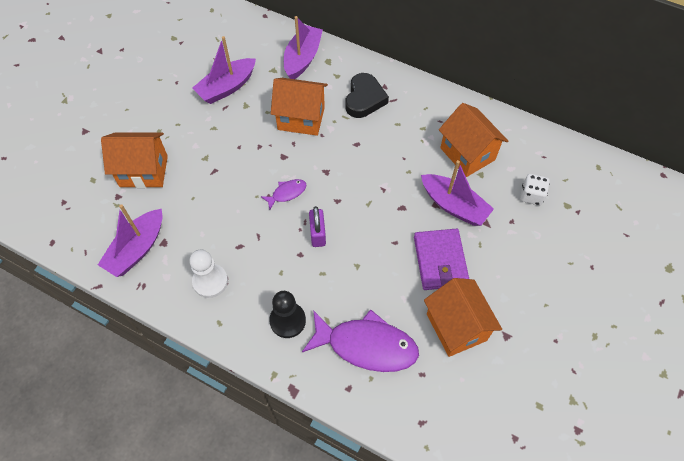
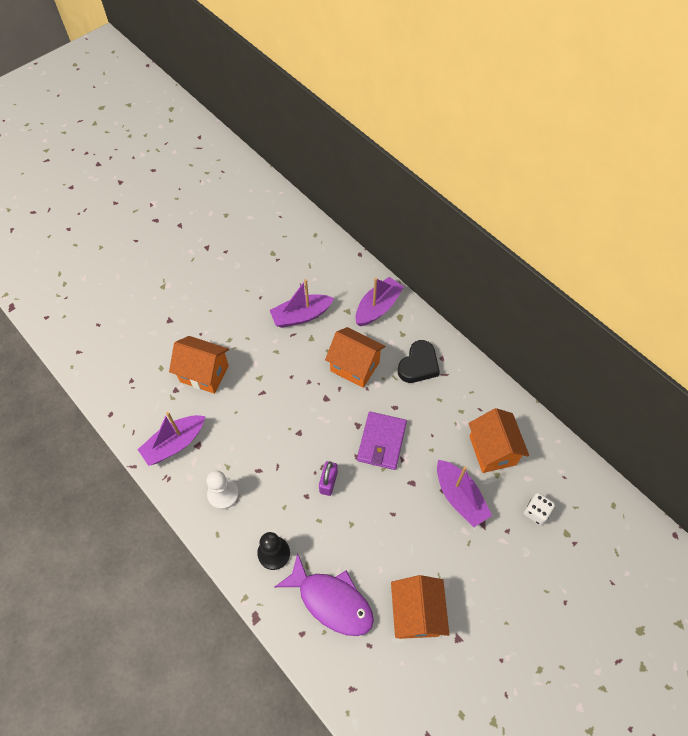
camera: 20 degrees right, 0 degrees up
purple fish [261,179,306,210] -> none
purple wallet [414,229,469,290] -> purple wallet moved to [357,412,407,470]

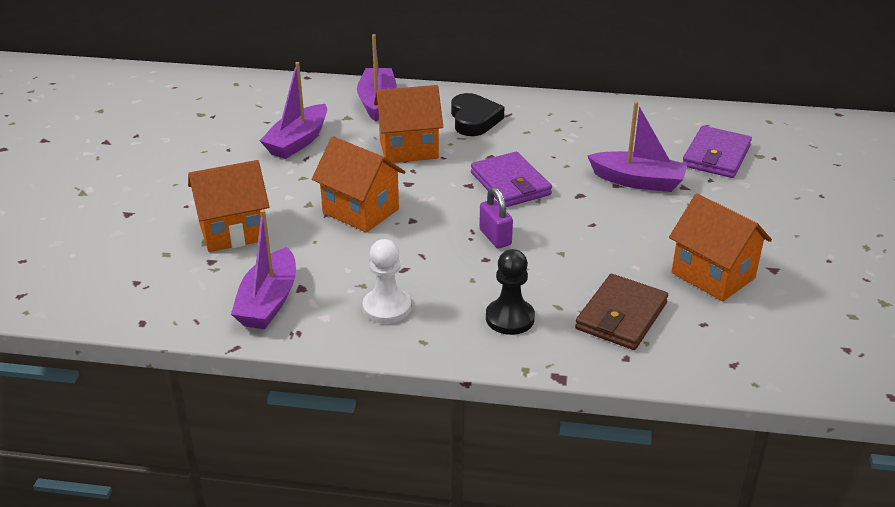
camera: 40 degrees left, 25 degrees down
purple fish [275,553,374,636] -> brown wallet [575,274,668,350]
orange house [469,408,529,473] -> orange house moved to [312,136,405,233]
white dice [524,493,555,525] -> purple wallet [682,126,752,178]

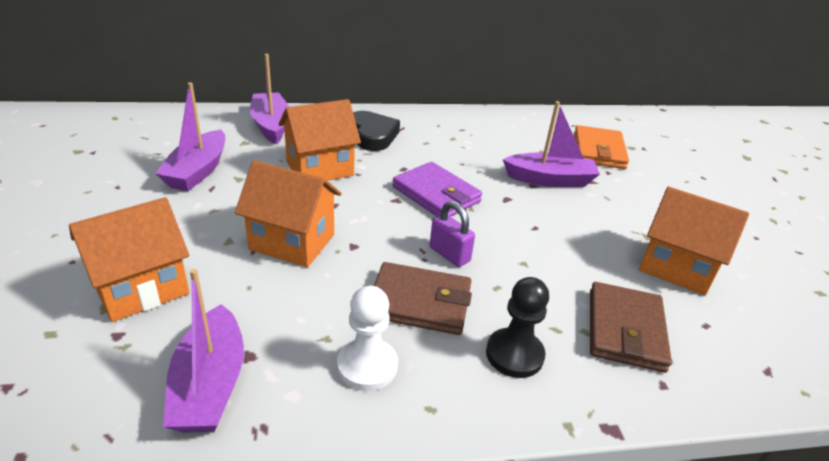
camera: 20 degrees left, 0 degrees up
purple wallet [682,126,752,178] -> orange wallet [574,125,629,169]
none -> brown wallet [374,262,472,335]

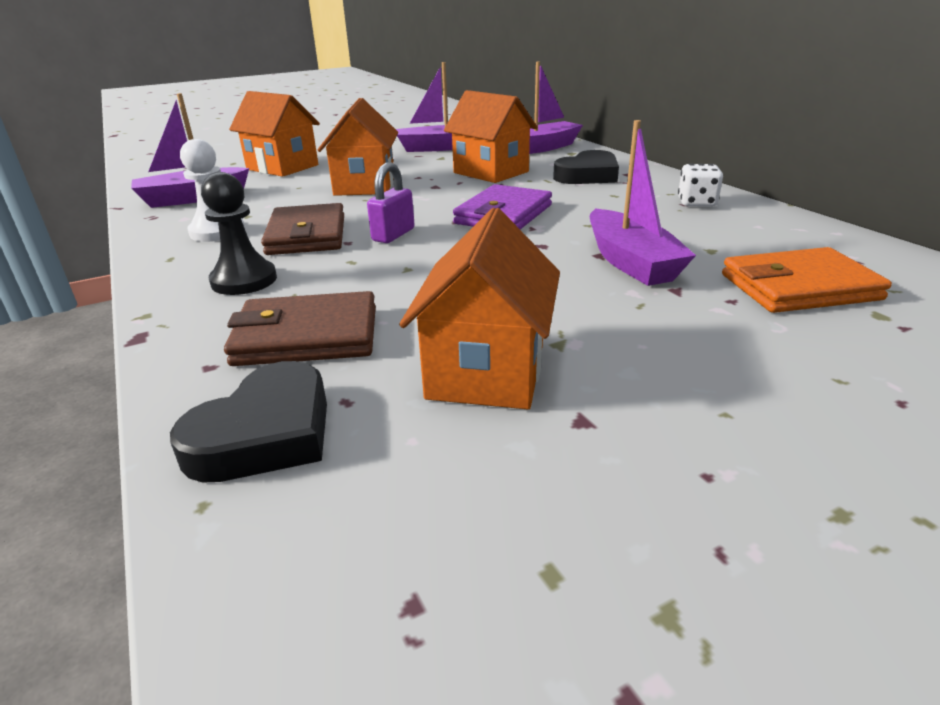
camera: 75 degrees right, 5 degrees down
none -> black heart [170,361,327,483]
none -> white dice [678,163,723,207]

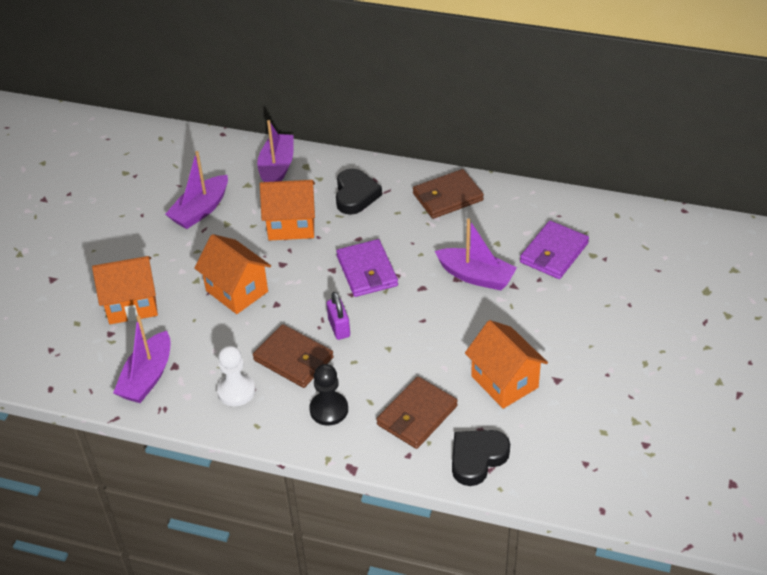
camera: 45 degrees left, 15 degrees up
black heart [170,361,327,483] -> black heart turned 120 degrees counterclockwise [452,430,510,486]
white dice [678,163,723,207] -> brown wallet [413,169,484,219]
orange wallet [722,247,892,313] -> purple wallet [520,221,589,279]

